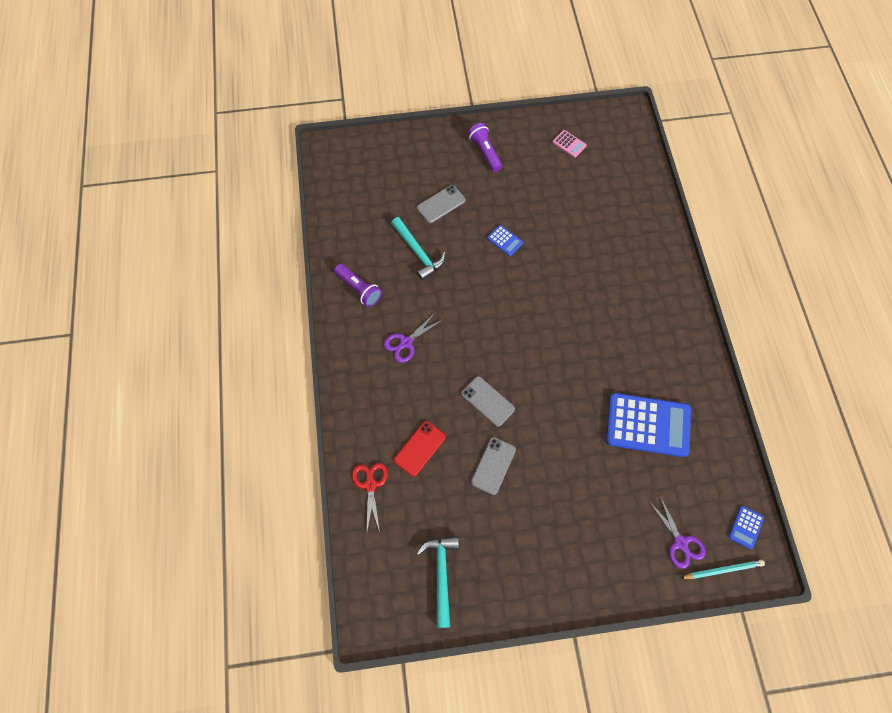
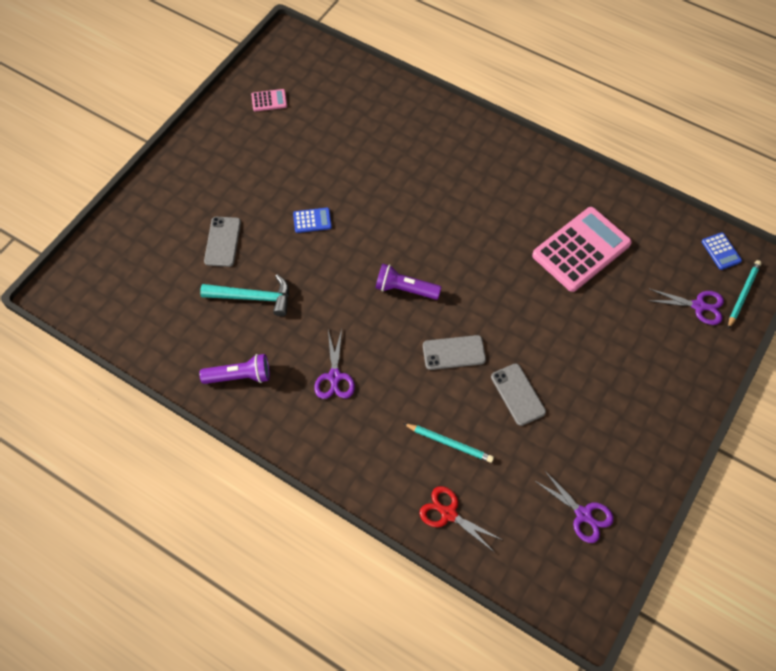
camera: 50 degrees left, 5 degrees down
red phone [394,421,446,476] -> turquoise pencil [403,423,494,463]
turquoise hammer [416,536,459,628] -> purple scissors [535,470,614,543]
purple flashlight [467,123,502,172] -> purple flashlight moved to [376,264,441,300]
blue calculator [606,393,691,457] -> pink calculator [532,207,632,292]

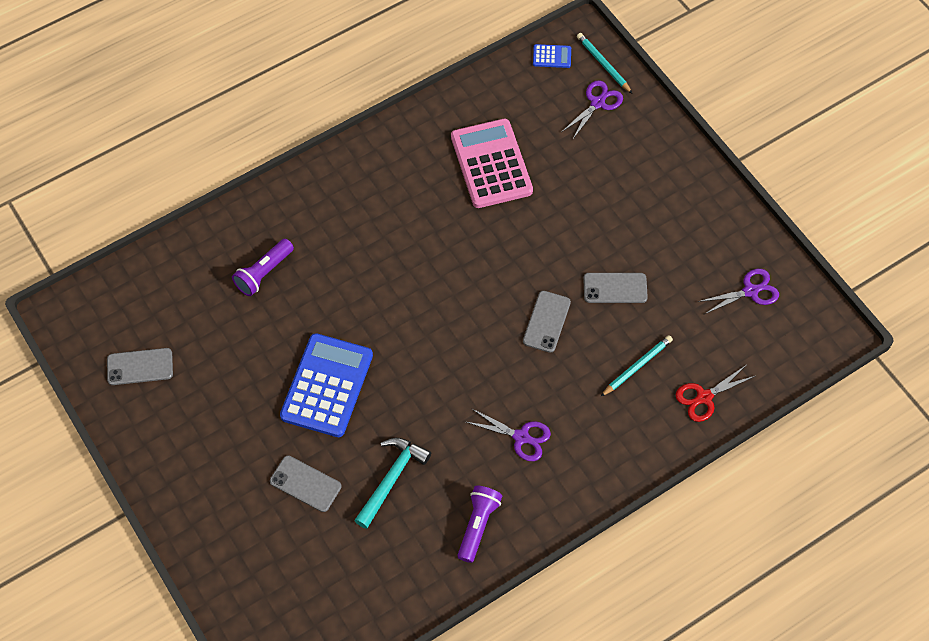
camera: 65 degrees left, 0 degrees up
pink calculator [251,89,287,111] -> grey phone [107,348,173,385]
blue calculator [293,208,332,233] -> blue calculator [280,333,373,437], size x2.33
purple flashlight [376,264,441,300] -> purple flashlight moved to [232,239,294,296]

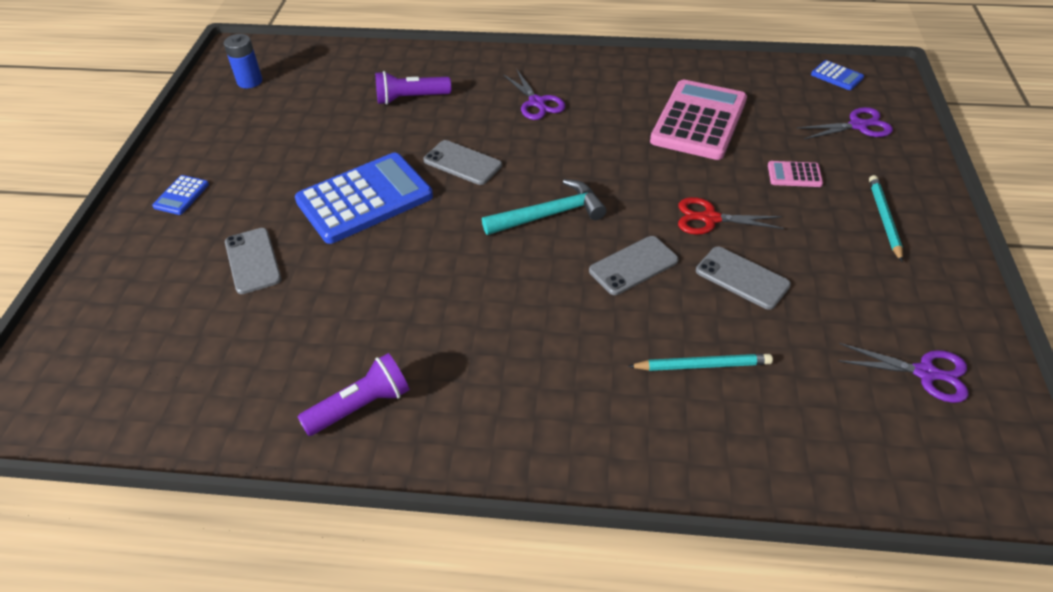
camera: 40 degrees right, 15 degrees down
grey phone [107,348,173,385] -> grey phone moved to [424,140,502,185]
turquoise hammer [354,438,431,529] -> turquoise hammer moved to [482,179,606,235]
purple scissors [467,408,551,461] -> purple scissors moved to [503,70,566,120]
turquoise pencil [577,33,632,93] -> turquoise pencil moved to [869,175,903,262]
red scissors [676,365,755,422] -> red scissors moved to [678,197,784,235]
none -> blue calculator [152,175,209,215]
none -> blue battery [224,34,262,88]
none -> pink calculator [768,161,823,187]

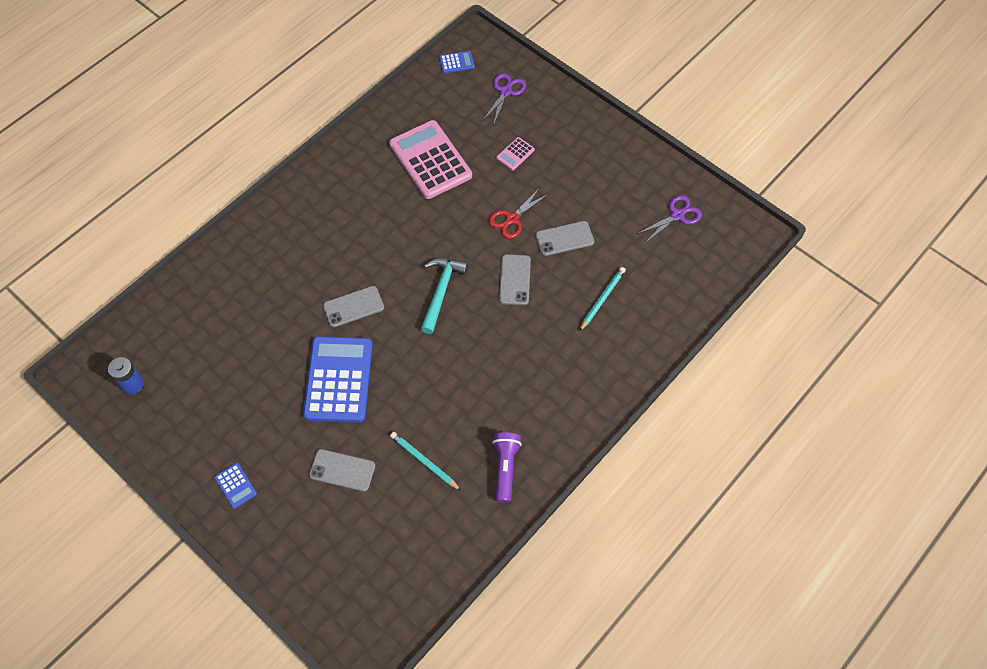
camera: 55 degrees left, 15 degrees up
purple flashlight [375,71,451,105] -> none
purple scissors [503,70,566,120] -> none
turquoise pencil [869,175,903,262] -> turquoise pencil moved to [390,432,461,491]

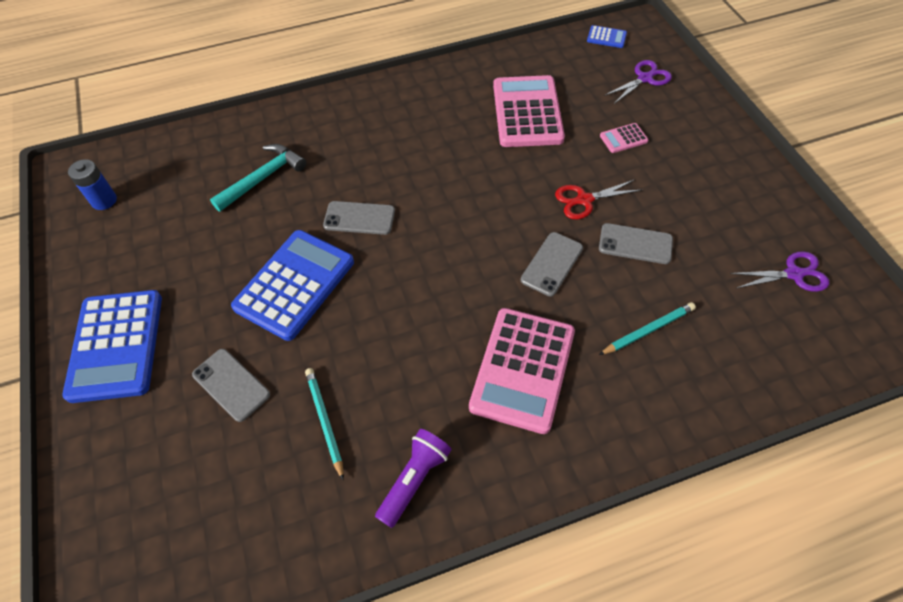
camera: 30 degrees right, 5 degrees down
blue calculator [215,463,257,509] -> blue calculator [62,290,162,403], size x2.33
turquoise hammer [421,258,468,334] -> turquoise hammer moved to [210,144,306,212]
none -> pink calculator [469,308,575,434]

